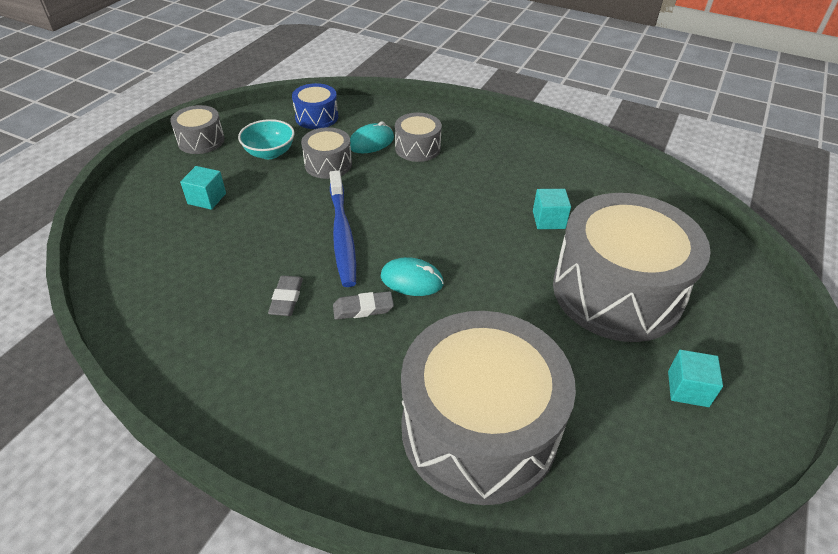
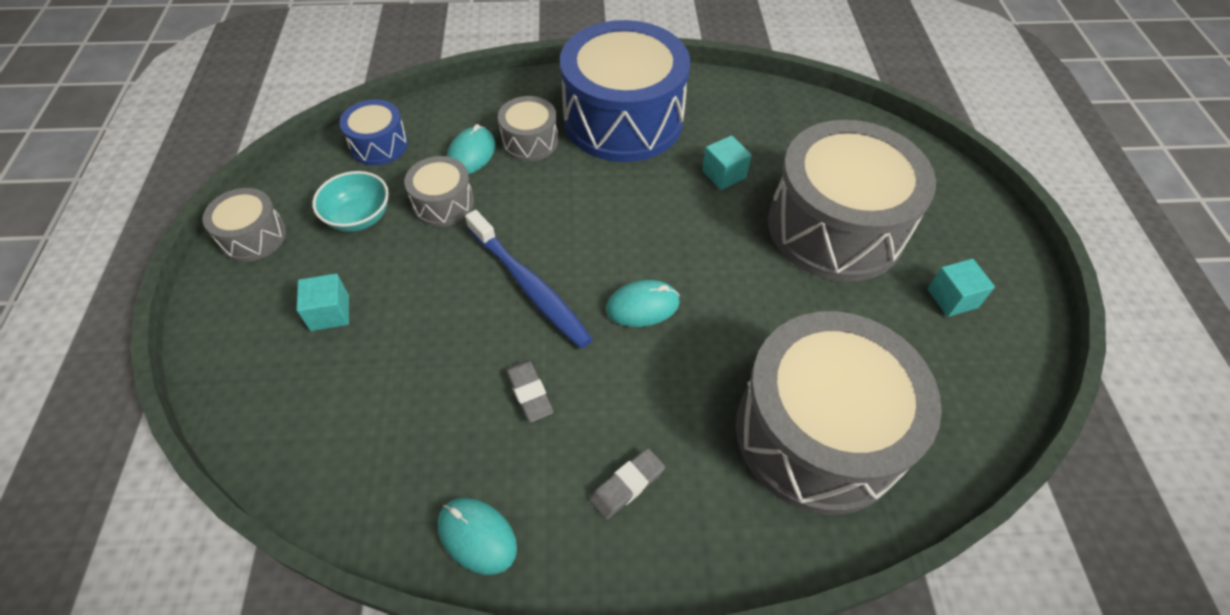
camera: 30 degrees left, 10 degrees up
grey eraser [333,291,394,320] -> grey eraser moved to [590,448,665,520]
none -> turquoise mouse [437,498,517,575]
none -> blue drum [560,20,690,162]

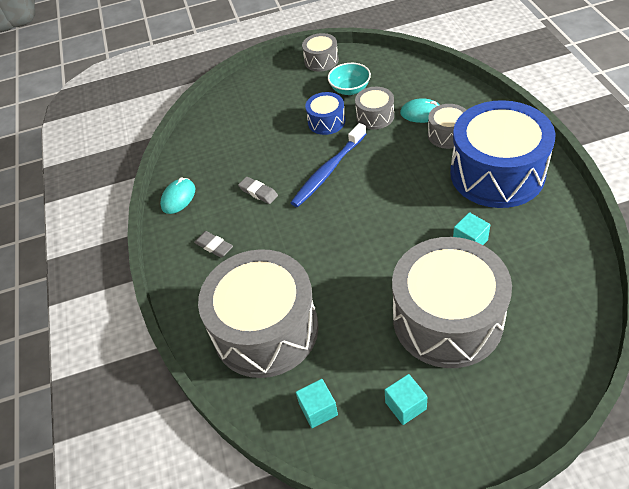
camera: 85 degrees right, 5 degrees down
turquoise cube [297,274,349,331] -> turquoise cube moved to [296,379,338,428]
blue drum [340,99,408,165] -> blue drum moved to [305,92,345,135]
grey eraser [506,360,554,422] -> grey eraser turned 75 degrees clockwise [238,177,278,204]
turquoise mouse [606,280,680,327] -> none

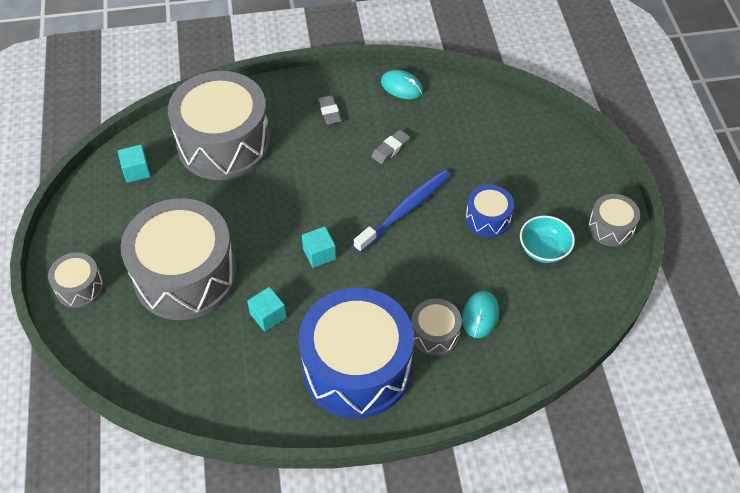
camera: 90 degrees right, 5 degrees up
grey eraser [194,231,233,258] -> grey eraser turned 60 degrees counterclockwise [318,95,342,125]
blue toothbrush [291,123,366,207] -> blue toothbrush turned 90 degrees clockwise [354,170,450,253]
grey drum [355,87,394,129] -> grey drum moved to [48,252,104,308]
turquoise cube [385,374,427,425] -> turquoise cube moved to [302,226,336,268]

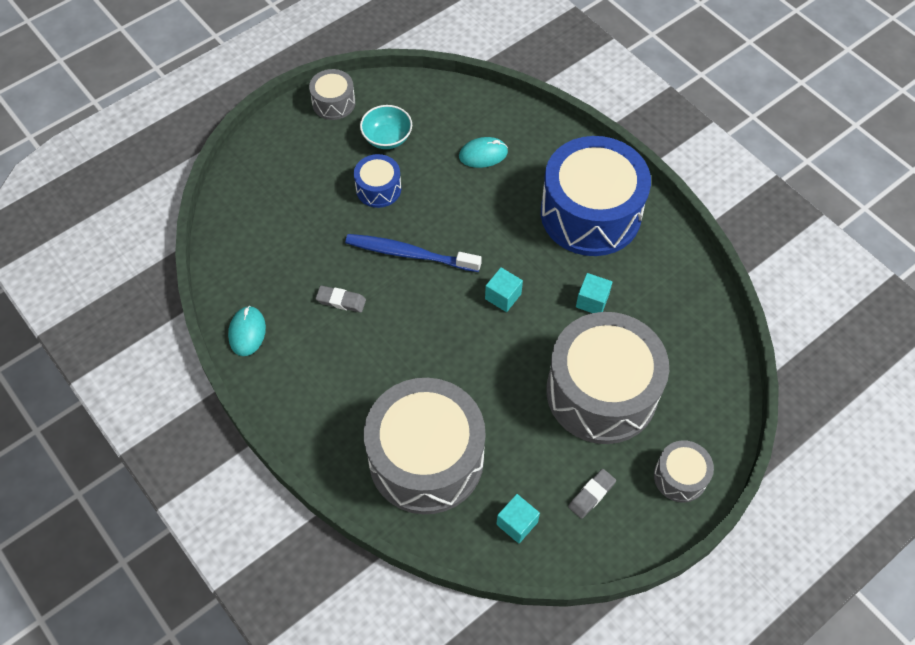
camera: 120 degrees left, 5 degrees up
grey eraser [318,95,342,125] -> grey eraser moved to [568,469,616,519]
grey drum [411,298,462,356] -> none

